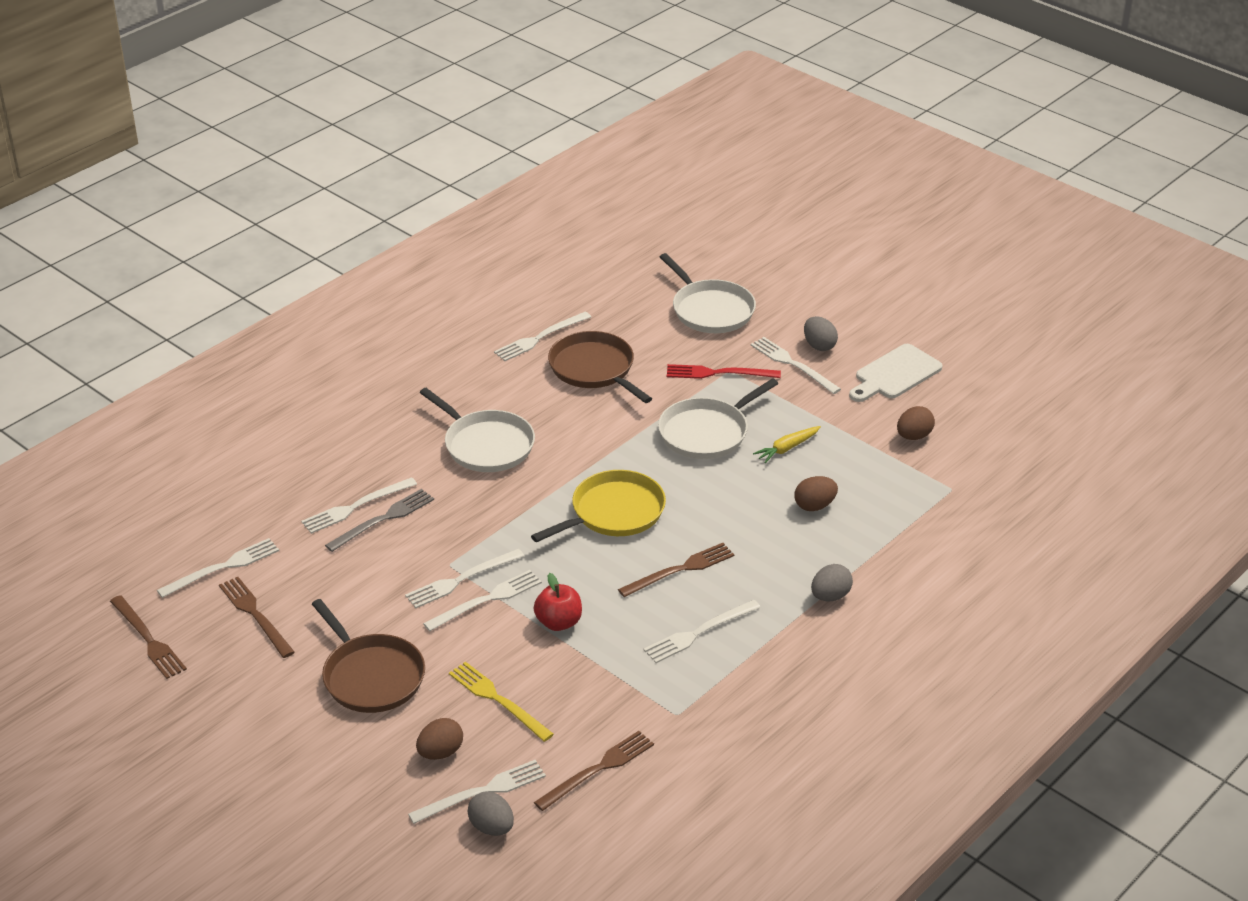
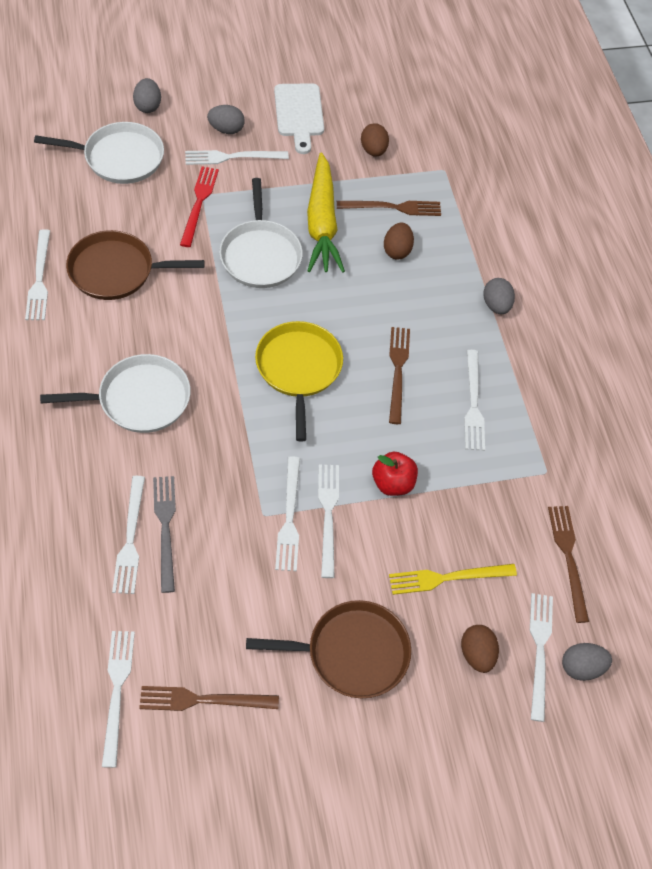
camera: 60 degrees left, 20 degrees up
brown fork [110,595,187,679] -> brown fork moved to [337,201,441,216]
red fork [667,364,781,379] -> red fork turned 150 degrees clockwise [180,166,219,247]
yellow carrot [753,426,821,463] -> yellow carrot [307,152,345,273], size x2.12
none -> grey egg [133,78,161,113]

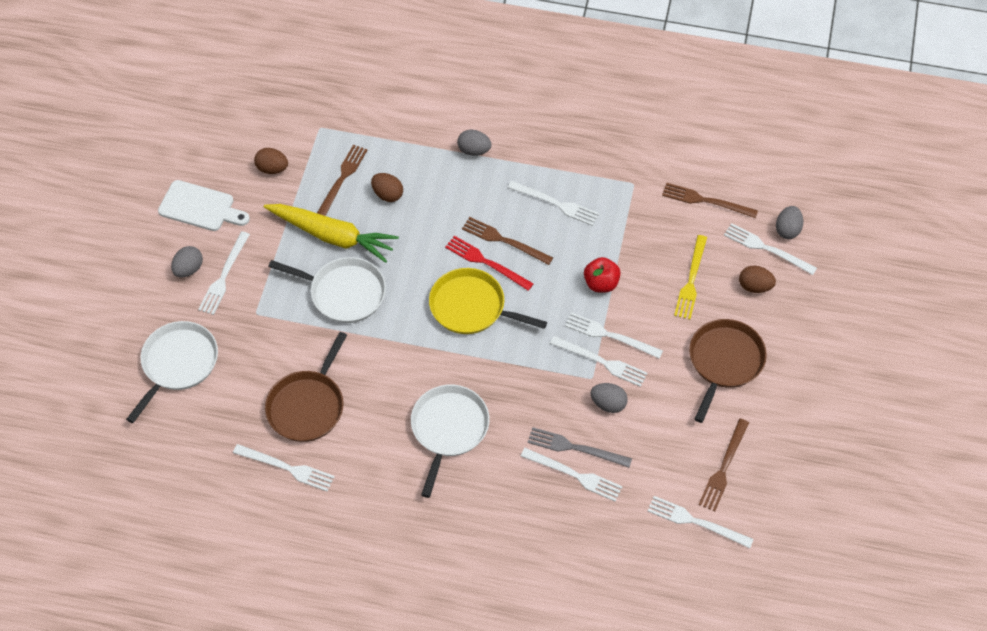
camera: 60 degrees left, 0 degrees up
grey egg [133,78,161,113] -> grey egg moved to [590,383,628,413]
red fork [180,166,219,247] -> red fork moved to [445,236,534,291]

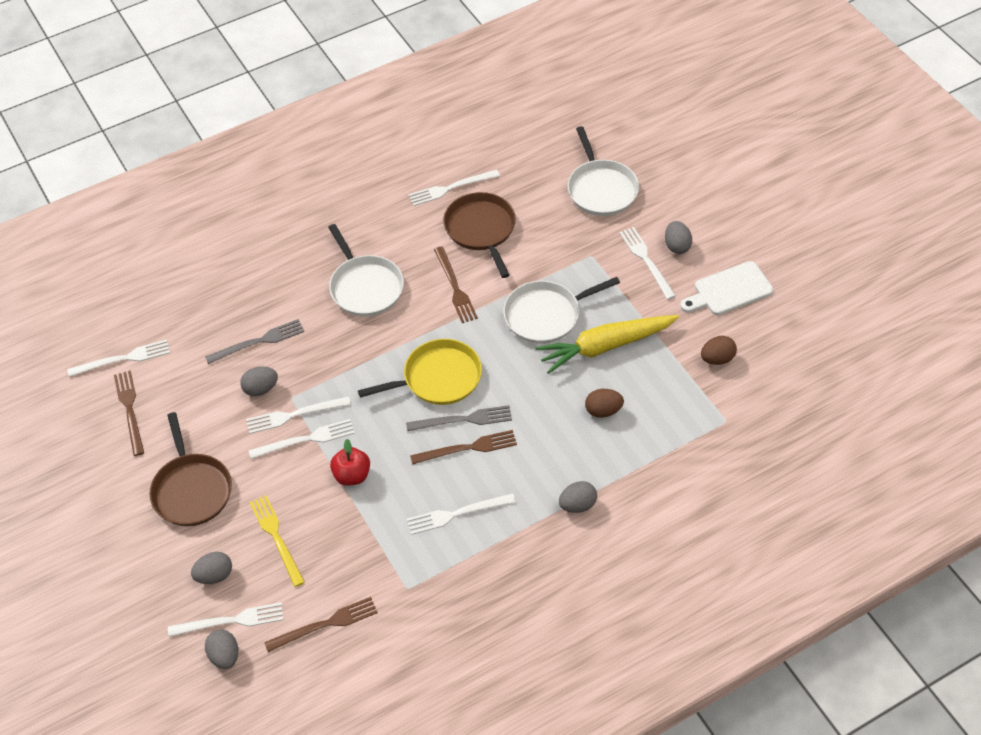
camera: 140 degrees right, 5 degrees down
brown fork [317,144,367,216] -> brown fork moved to [434,247,478,323]
red fork [445,236,534,291] -> grey fork [406,405,512,431]
white fork [521,448,623,502] -> none
brown egg [739,266,776,293] -> grey egg [191,552,232,584]

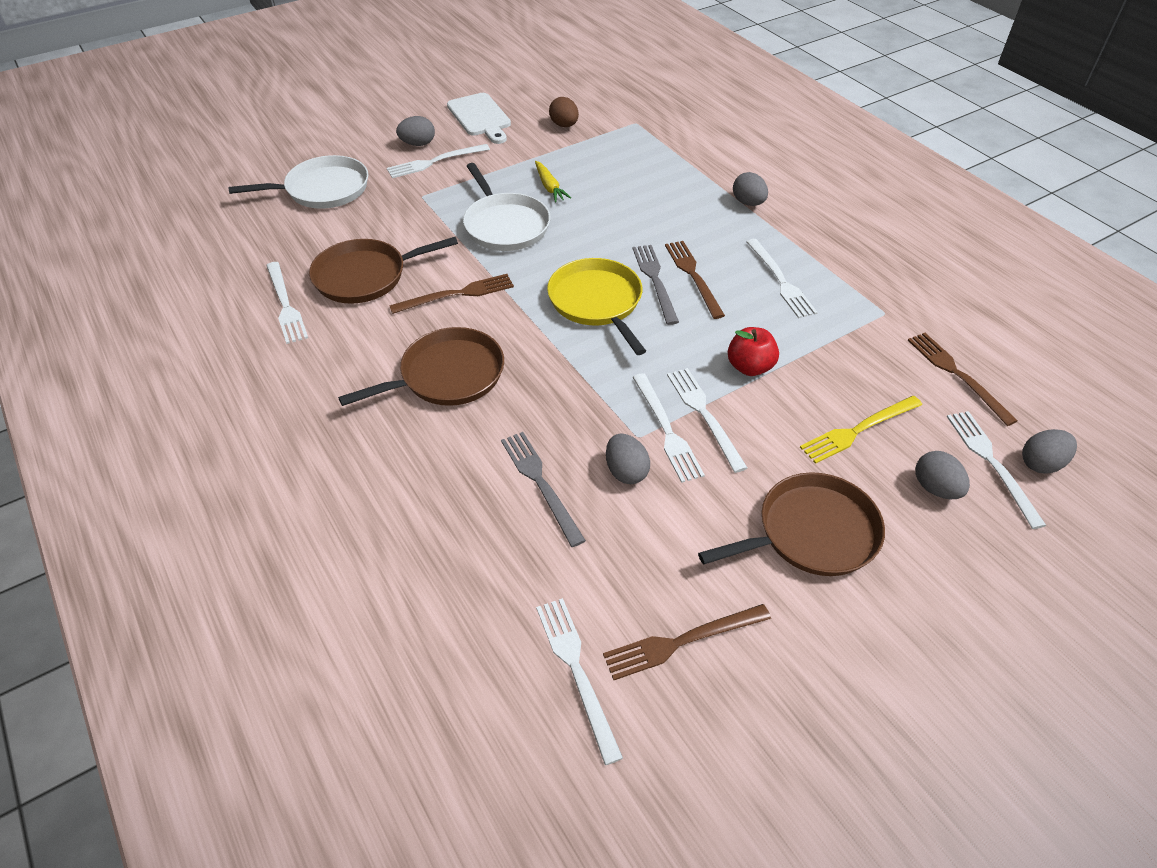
camera: 95 degrees left, 5 degrees down
white pan [328,224,404,317] -> brown pan [338,327,504,406]
yellow carrot [535,315,679,374] -> yellow carrot [535,161,571,202], size x0.47
brown egg [585,389,624,418] -> none

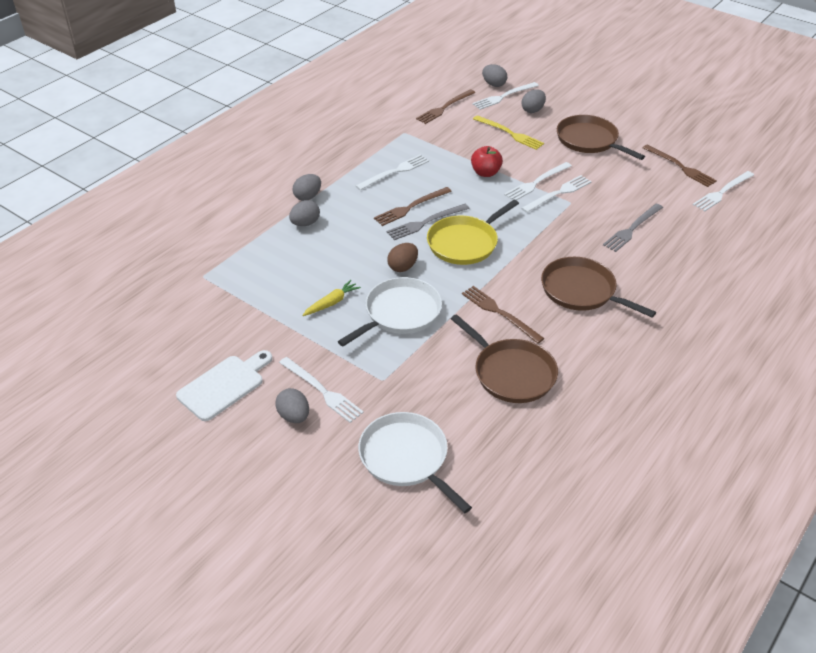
camera: 110 degrees left, 5 degrees down
white fork [266,262,308,344] -> none
brown egg [549,97,579,127] -> brown egg moved to [387,243,418,272]
grey egg [606,433,650,484] -> grey egg moved to [289,200,320,226]

